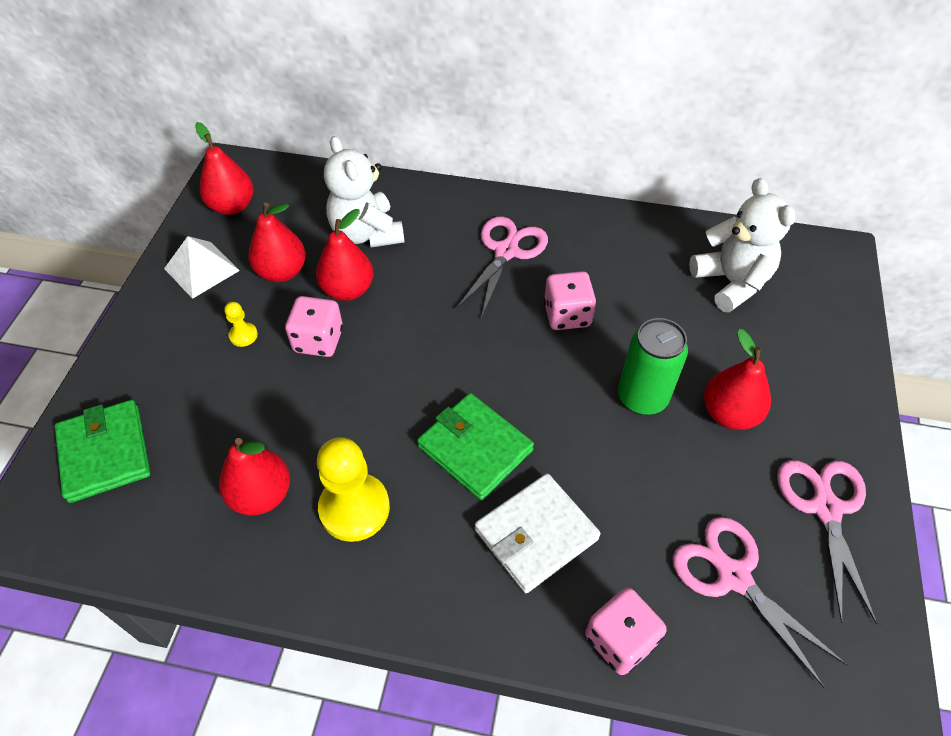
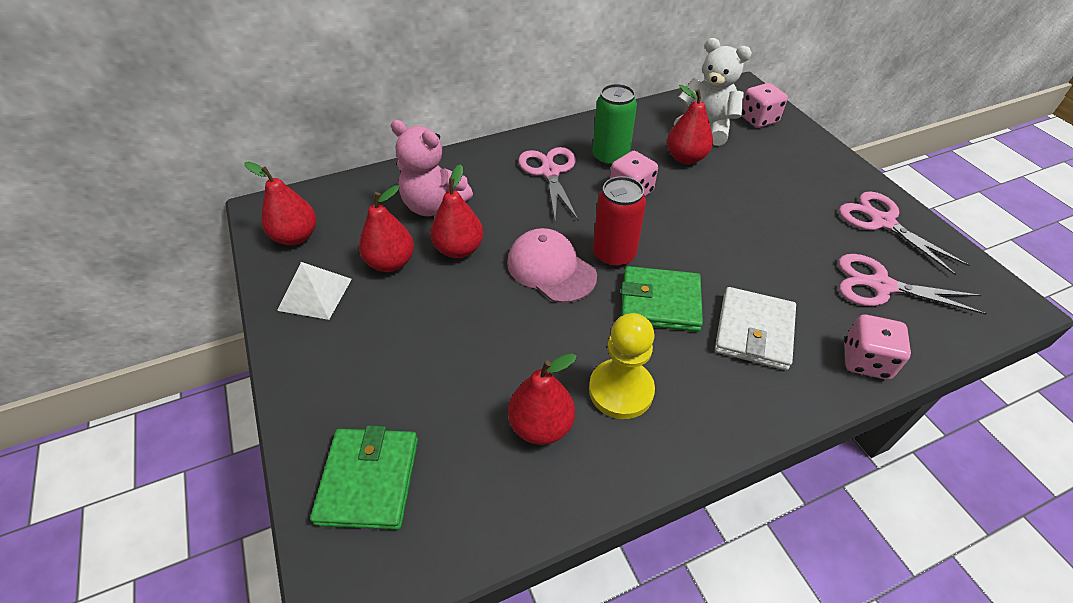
camera: 35 degrees left, 5 degrees down
green wallet [55,400,150,503] -> green wallet turned 60 degrees clockwise [310,425,418,530]
yellow pawn [224,302,258,347] -> none
pink dice [285,296,343,357] -> pink dice moved to [742,83,788,128]
white teddy bear [324,136,404,248] -> pink teddy bear [391,120,473,216]
green can [618,318,688,415] -> green can moved to [592,84,637,167]
red pear [704,329,771,430] -> red pear moved to [667,85,713,164]
none -> pink cap [507,228,597,303]
none -> red can [593,176,646,268]

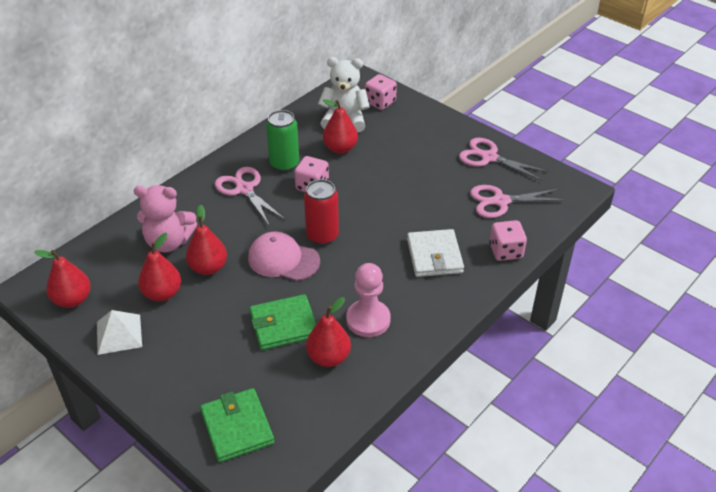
camera: 25 degrees left, 5 degrees down
yellow pawn [589,313,655,419] -> pink pawn [346,263,391,337]
green wallet [621,266,703,332] -> green wallet moved to [249,294,316,350]

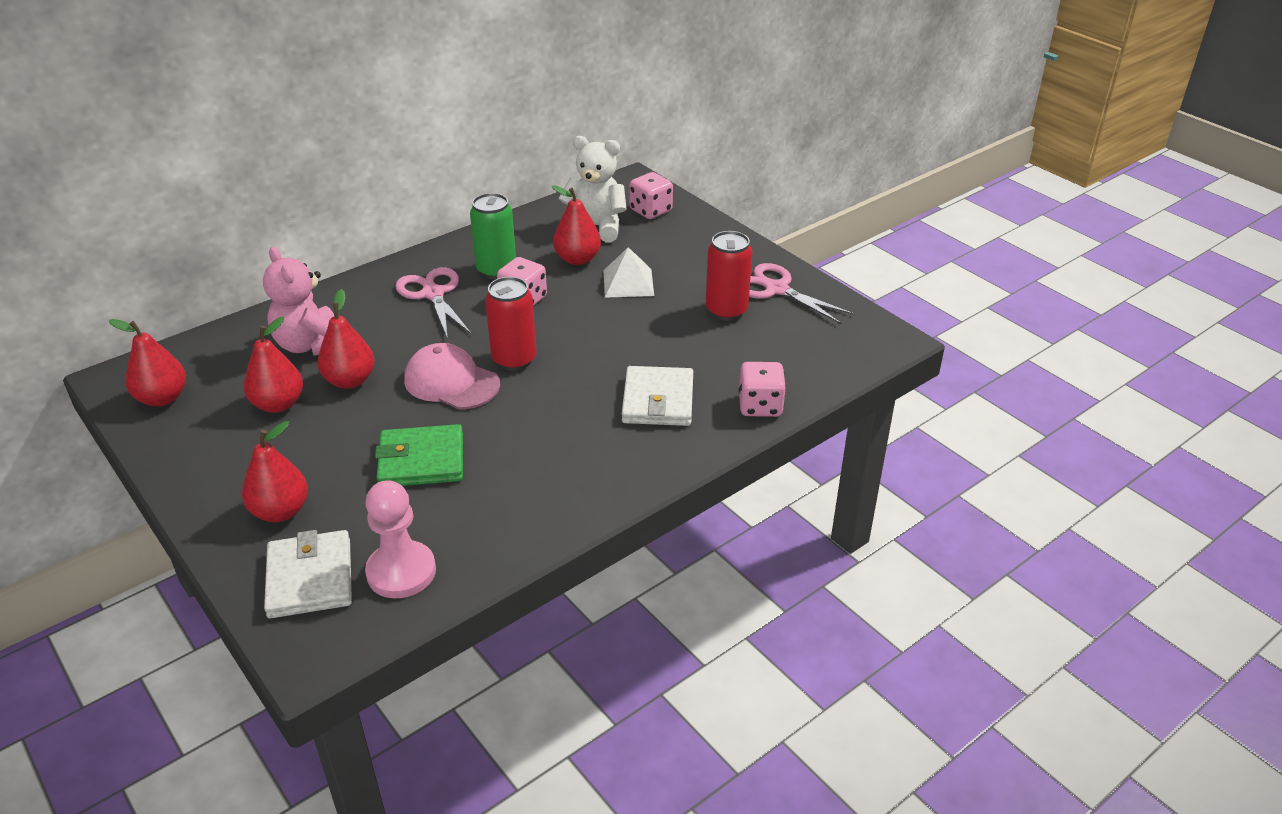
camera: 10 degrees right, 5 degrees down
white pyramid [97,310,142,355] -> white pyramid moved to [603,247,654,298]
pink teddy bear [134,185,197,252] -> pink teddy bear turned 45 degrees clockwise [263,247,334,356]
green wallet [200,388,274,462] -> white wallet [264,530,352,618]
red pear [306,297,351,367] -> red pear moved to [242,421,308,522]
pink pawn [346,263,391,337] -> pink pawn moved to [365,480,436,598]
pink scissors [470,185,565,218] -> none
none -> red can [706,231,752,321]

